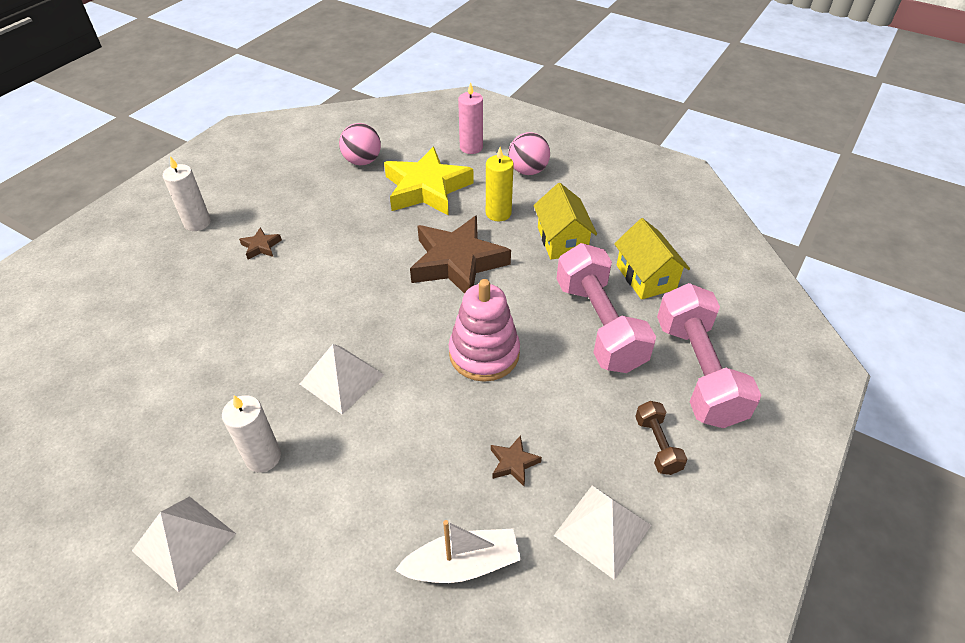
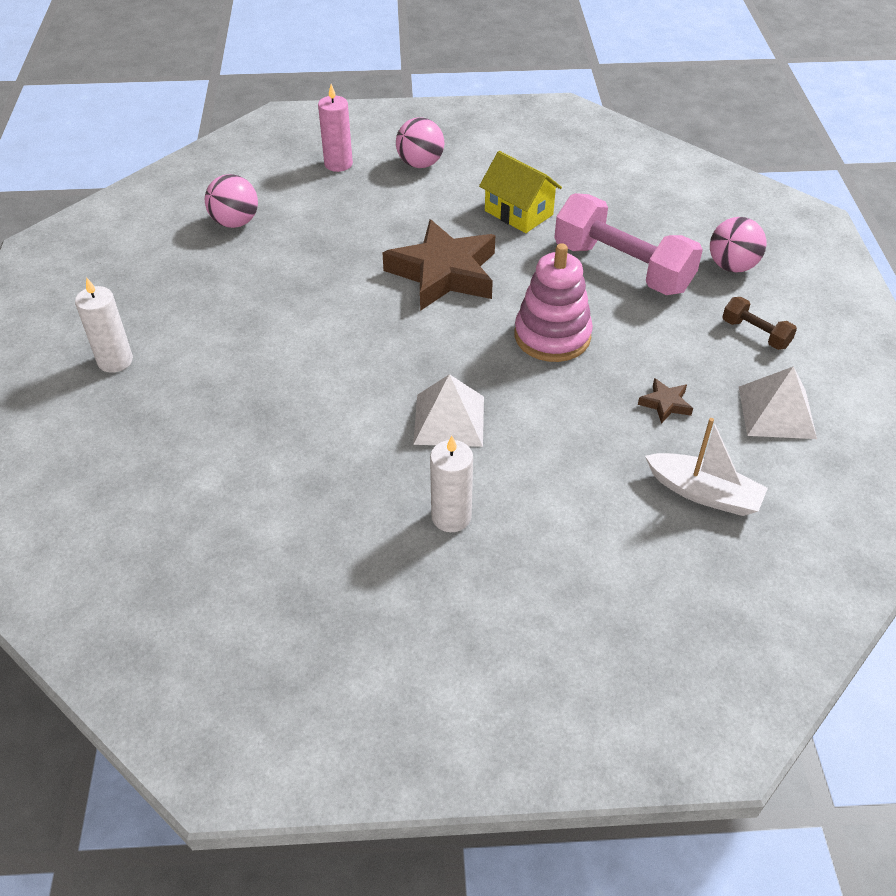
camera: 35 degrees left, 0 degrees up
white pyramid [132,496,236,592] -> none
brown star [239,227,282,260] -> none
yellow star [384,147,474,216] -> none
white boat [395,520,521,583] -> white boat turned 75 degrees clockwise [645,418,768,516]
yellow candle [486,147,514,221] -> none
yellow house [614,218,690,300] -> none
pink dumbbell [657,283,761,428] -> pink ball [710,217,766,272]

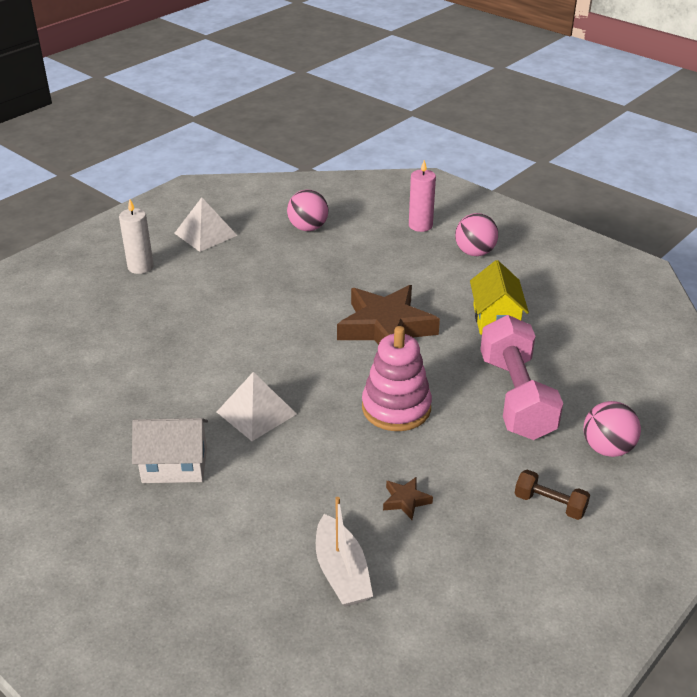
camera: 45 degrees right, 10 degrees down
white candle [430,436,473,532] -> white house [132,418,208,483]
brown dumbbell [723,297,797,350] -> brown dumbbell turned 60 degrees counterclockwise [514,470,590,520]
white pyramid [739,366,817,439] -> white pyramid moved to [174,197,238,252]

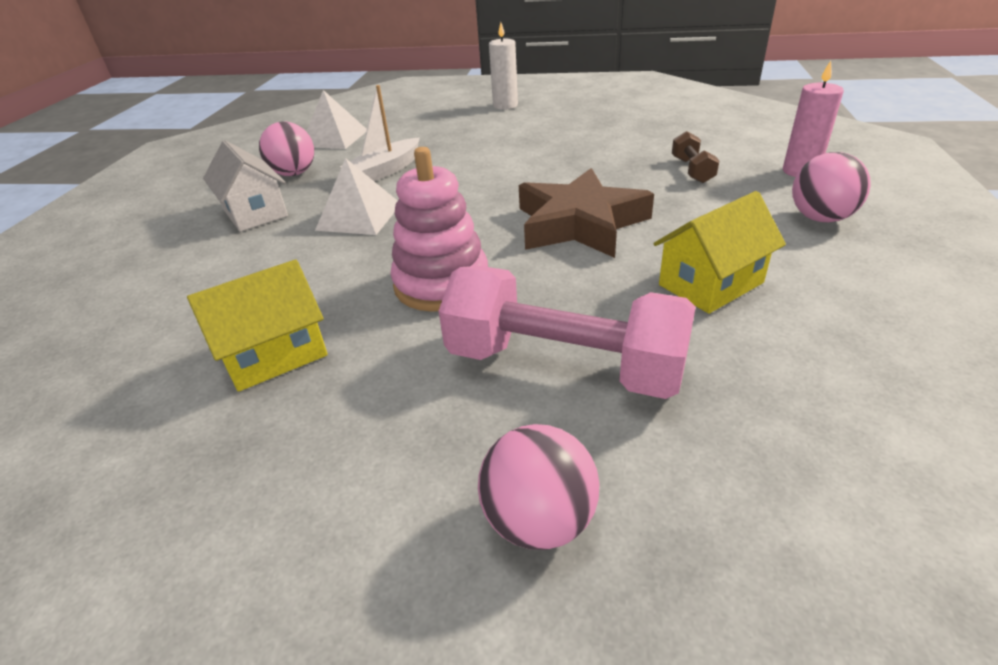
camera: 60 degrees right, 0 degrees up
white pyramid [174,197,238,252] -> white pyramid moved to [306,90,367,149]
pink ball [287,190,328,231] -> pink ball moved to [259,121,314,176]
white boat [316,497,373,607] -> white boat moved to [340,85,420,181]
brown star [383,477,433,520] -> yellow house [187,259,328,392]
pink dumbbell [480,315,563,440] -> pink dumbbell turned 60 degrees clockwise [439,266,696,399]
brown dumbbell [514,470,590,520] -> brown dumbbell moved to [672,131,720,183]

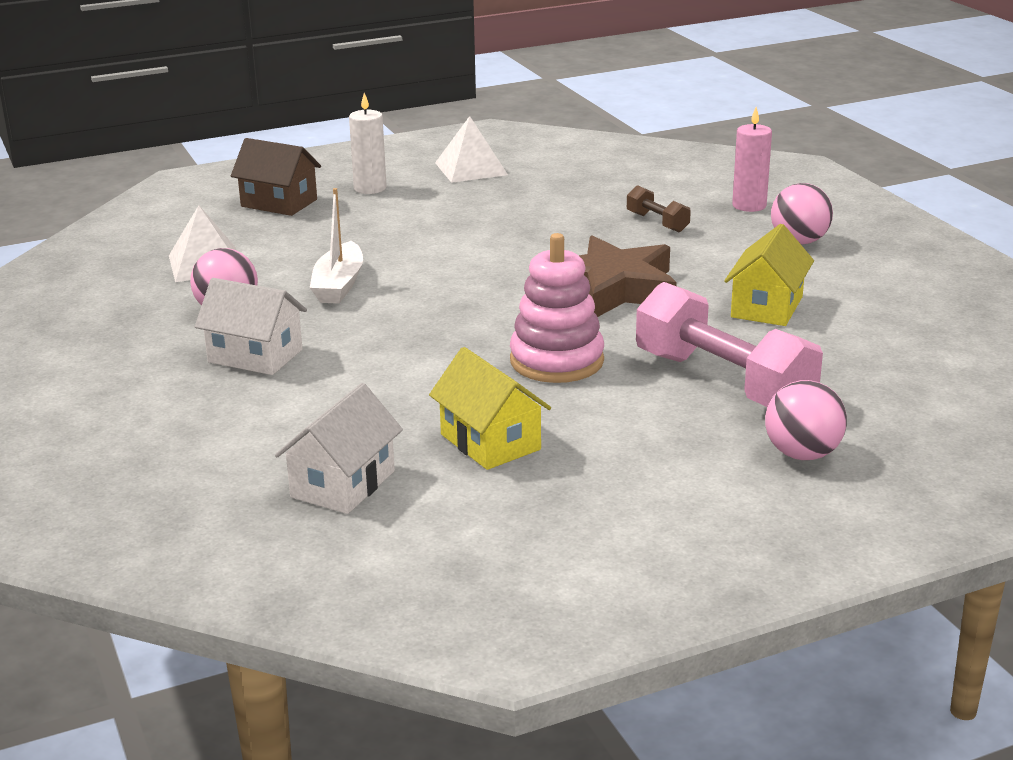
camera: 35 degrees left, 10 degrees down
yellow house [187,259,328,392] -> yellow house turned 60 degrees counterclockwise [429,347,551,470]
white pyramid [315,158,398,235] -> white pyramid moved to [435,116,508,183]
pink dumbbell [439,266,696,399] -> pink dumbbell turned 60 degrees clockwise [636,282,823,407]
none -> brown house [231,138,321,216]
none -> white house [275,383,403,514]

